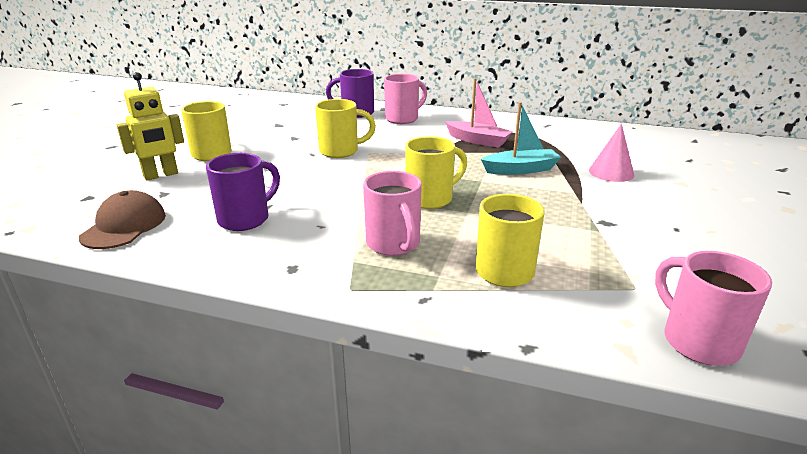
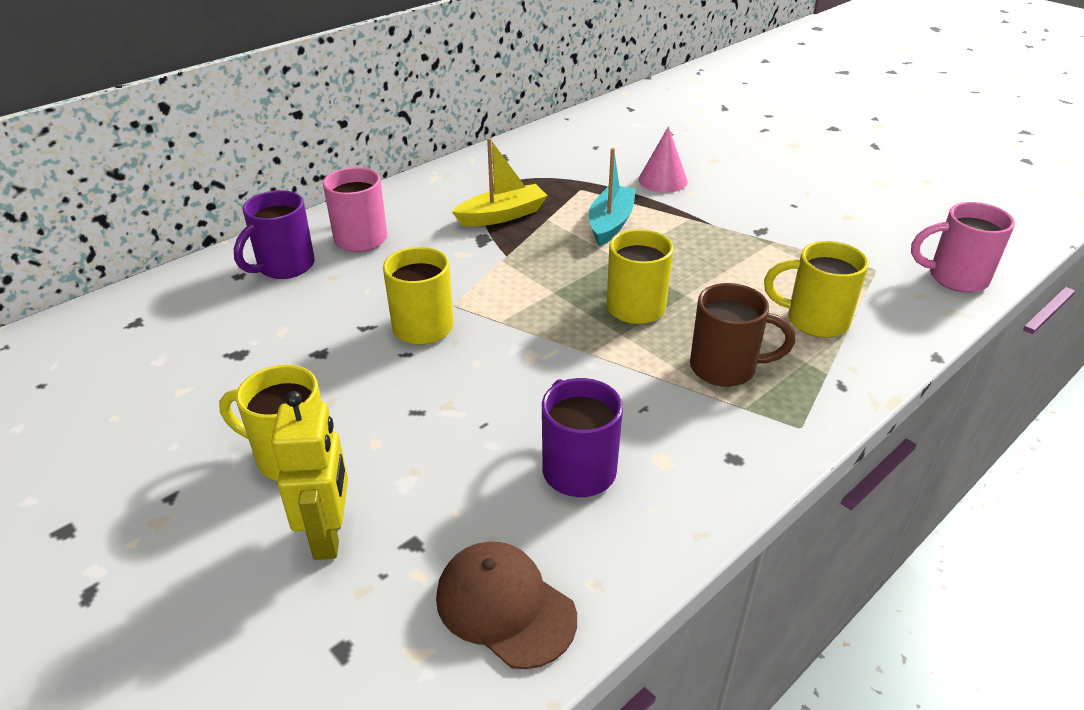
camera: 60 degrees left, 10 degrees up
pink mug [363,171,422,256] -> brown mug [690,283,795,387]
pink boat [445,78,513,148] -> yellow boat [452,138,548,227]

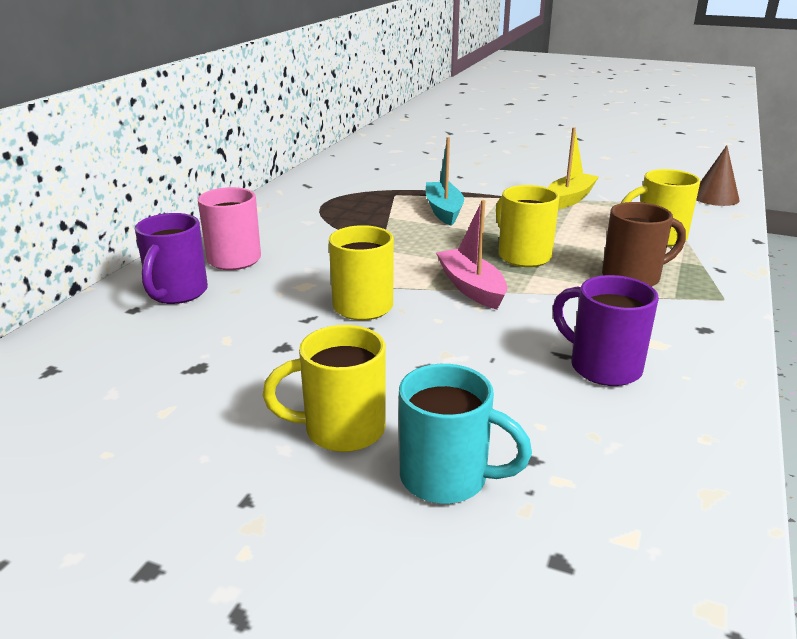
camera: 25 degrees left, 10 degrees down
yellow robot [271,391,348,560] -> turquoise mug [399,364,532,504]
brown cap [436,542,577,669] -> none
yellow boat [452,138,548,227] -> yellow boat moved to [548,127,599,210]
pink cone [638,126,688,193] -> none
pink mug [911,202,1015,293] -> brown cone [696,145,740,206]
none -> pink boat [436,200,507,310]

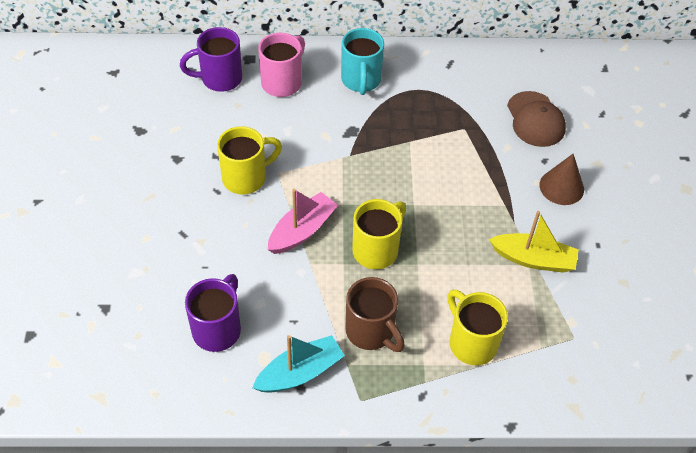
camera: 65 degrees right, 25 degrees up
yellow mug [263,325,386,452] -> none
turquoise mug [399,364,532,504] -> turquoise mug moved to [341,28,384,95]
turquoise boat [426,137,464,226] -> turquoise boat moved to [252,335,345,393]
brown cone [696,145,740,206] -> brown cone moved to [539,154,584,205]
none -> brown cap [507,91,566,147]

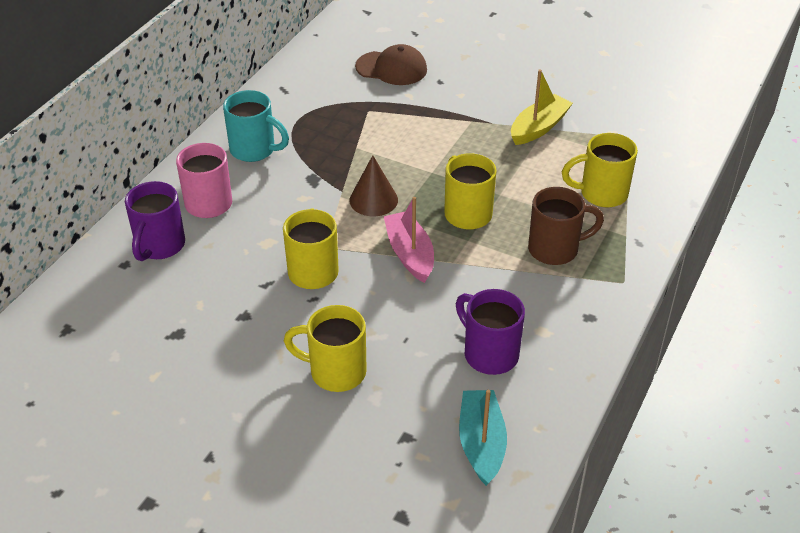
camera: 60 degrees left, 10 degrees down
turquoise boat [252,335,345,393] -> turquoise boat moved to [459,390,507,486]
brown cone [539,154,584,205] -> brown cone moved to [350,155,398,216]
none -> yellow mug [284,305,367,392]

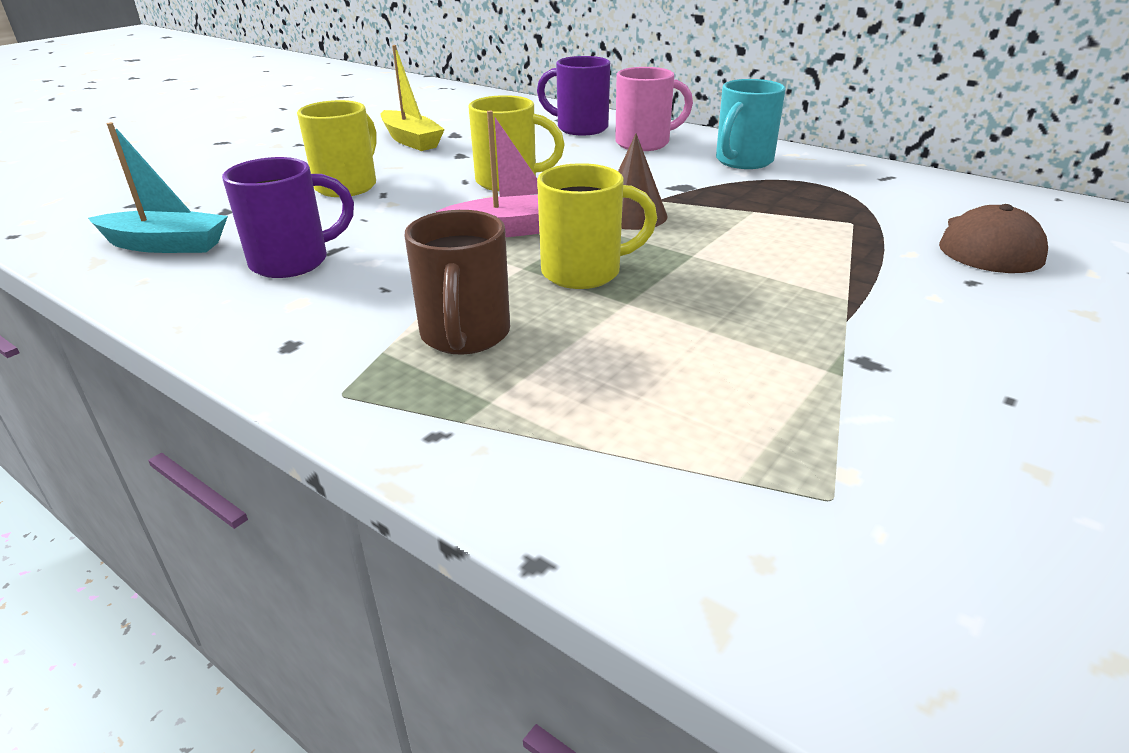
camera: 100 degrees right, 10 degrees down
yellow boat [511,70,573,145] -> yellow boat moved to [381,45,445,151]
yellow mug [562,133,638,207] -> none

